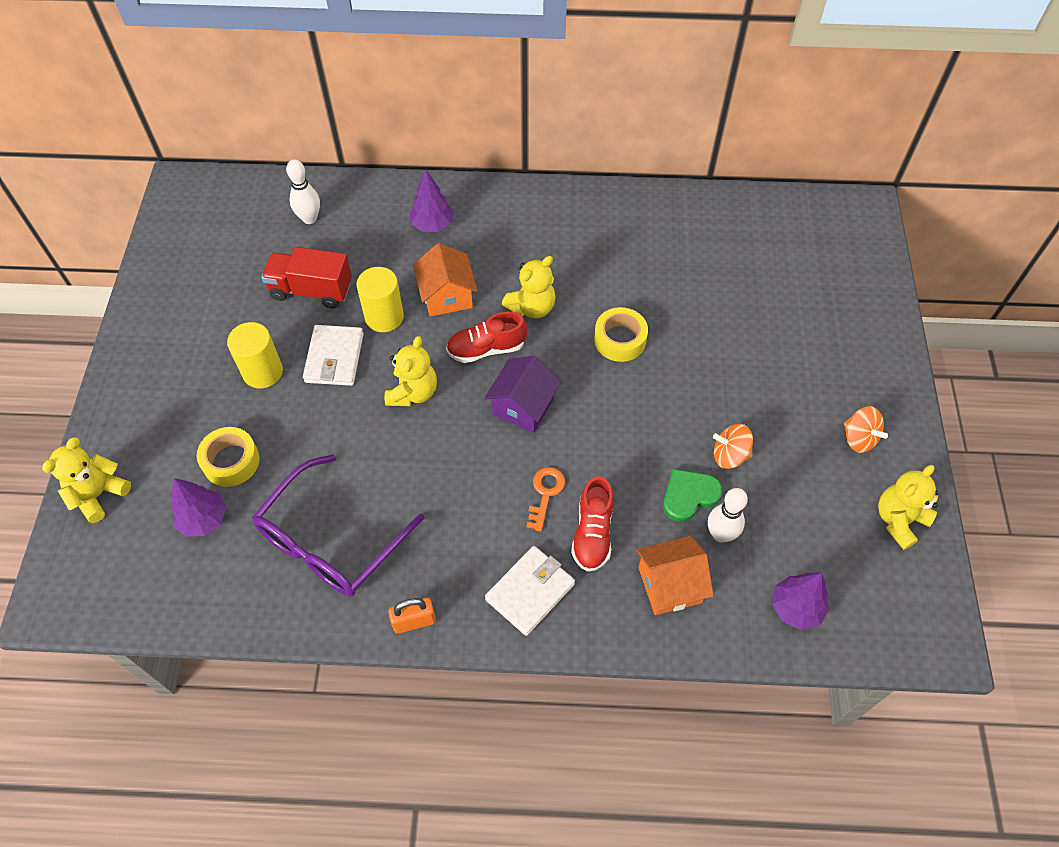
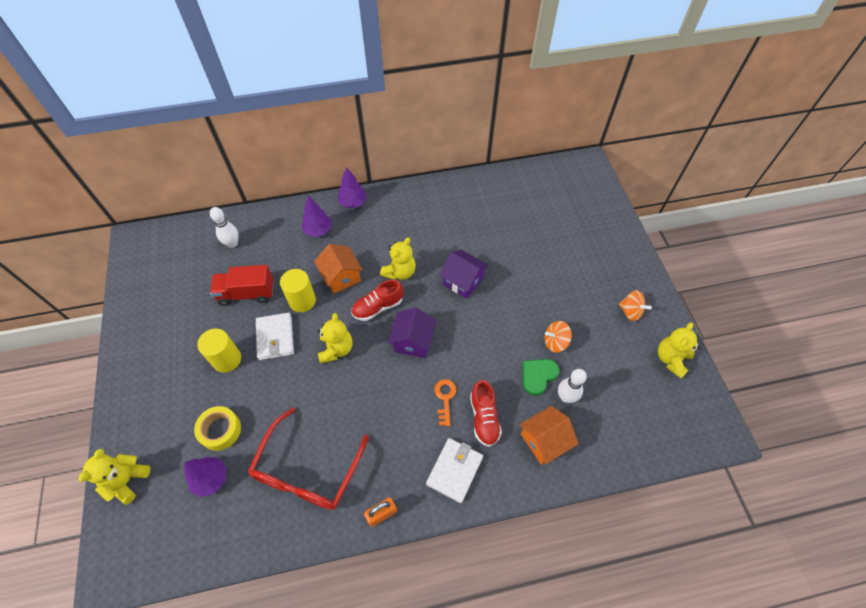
camera: 15 degrees left, 0 degrees up
purple glasses [252,454,424,596] -> red glasses [248,408,369,510]
yellow tape [594,307,648,362] -> purple house [440,250,489,299]
purple tree [772,573,829,630] -> purple tree moved to [338,167,367,209]

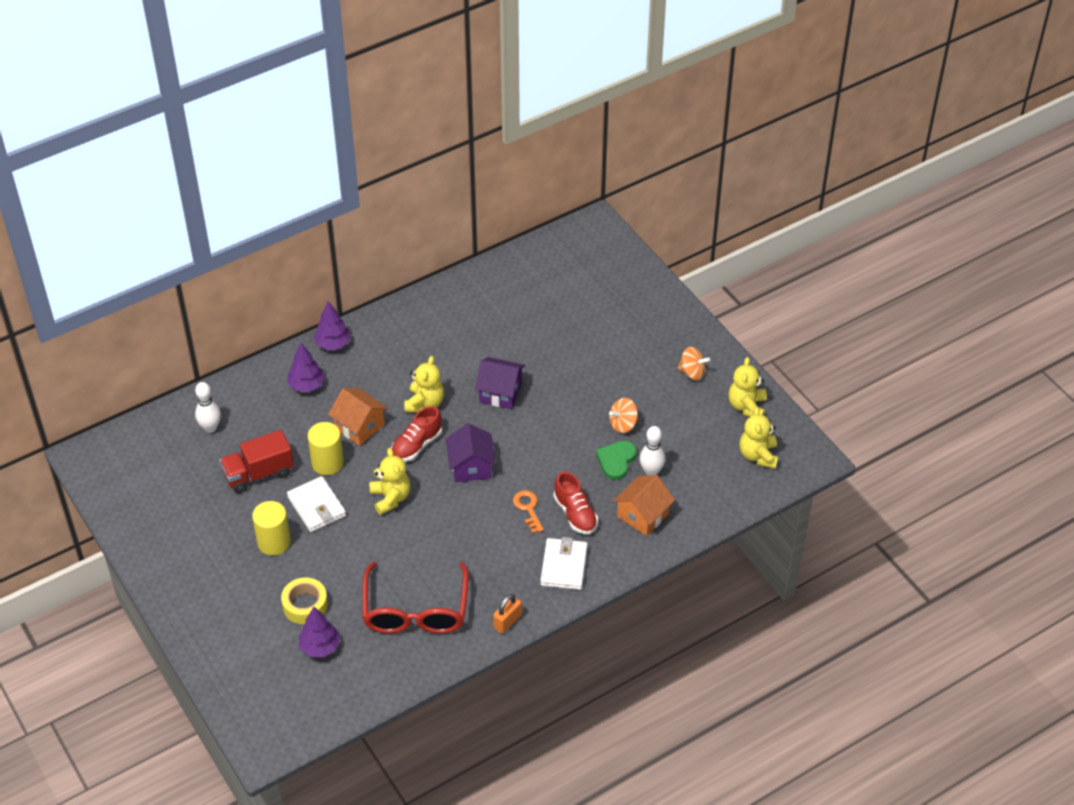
camera: 20 degrees left, 10 degrees down
yellow teddy bear [79,449,150,505] -> yellow teddy bear moved to [739,407,778,469]

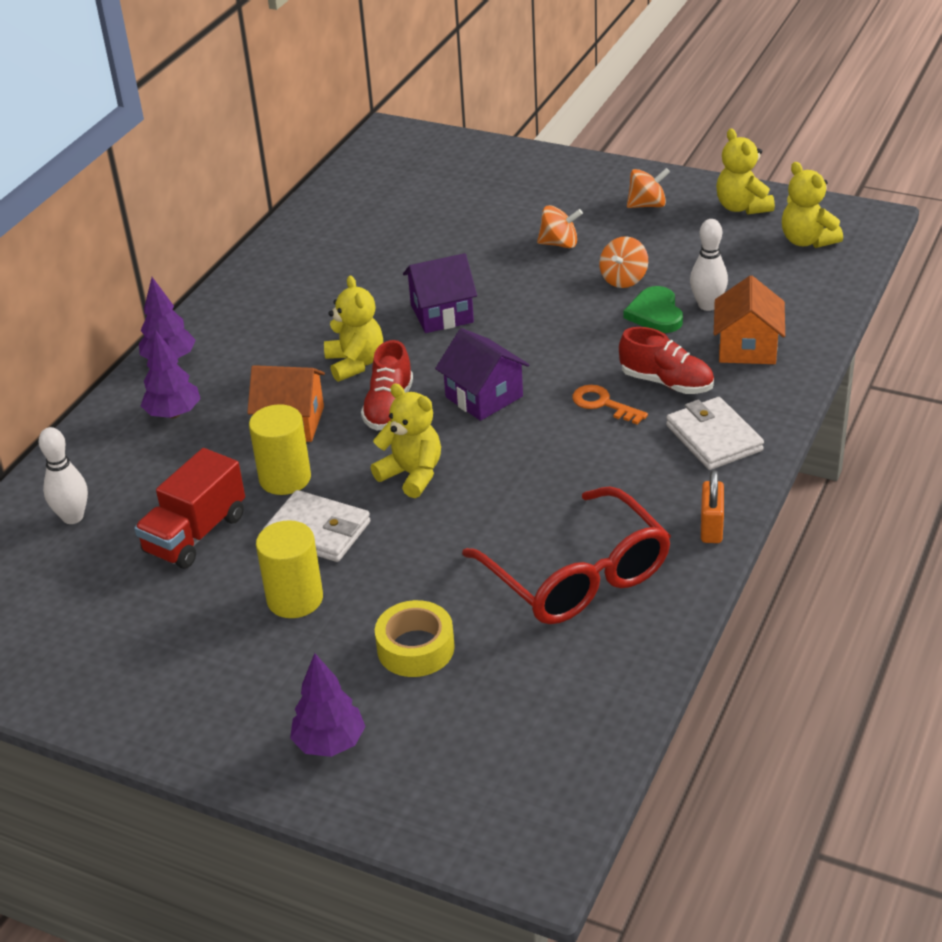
camera: 30 degrees left, 10 degrees down
purple tree [299,607,340,657] -> purple tree moved to [290,653,366,757]
none -> orange spinning top [537,205,583,248]

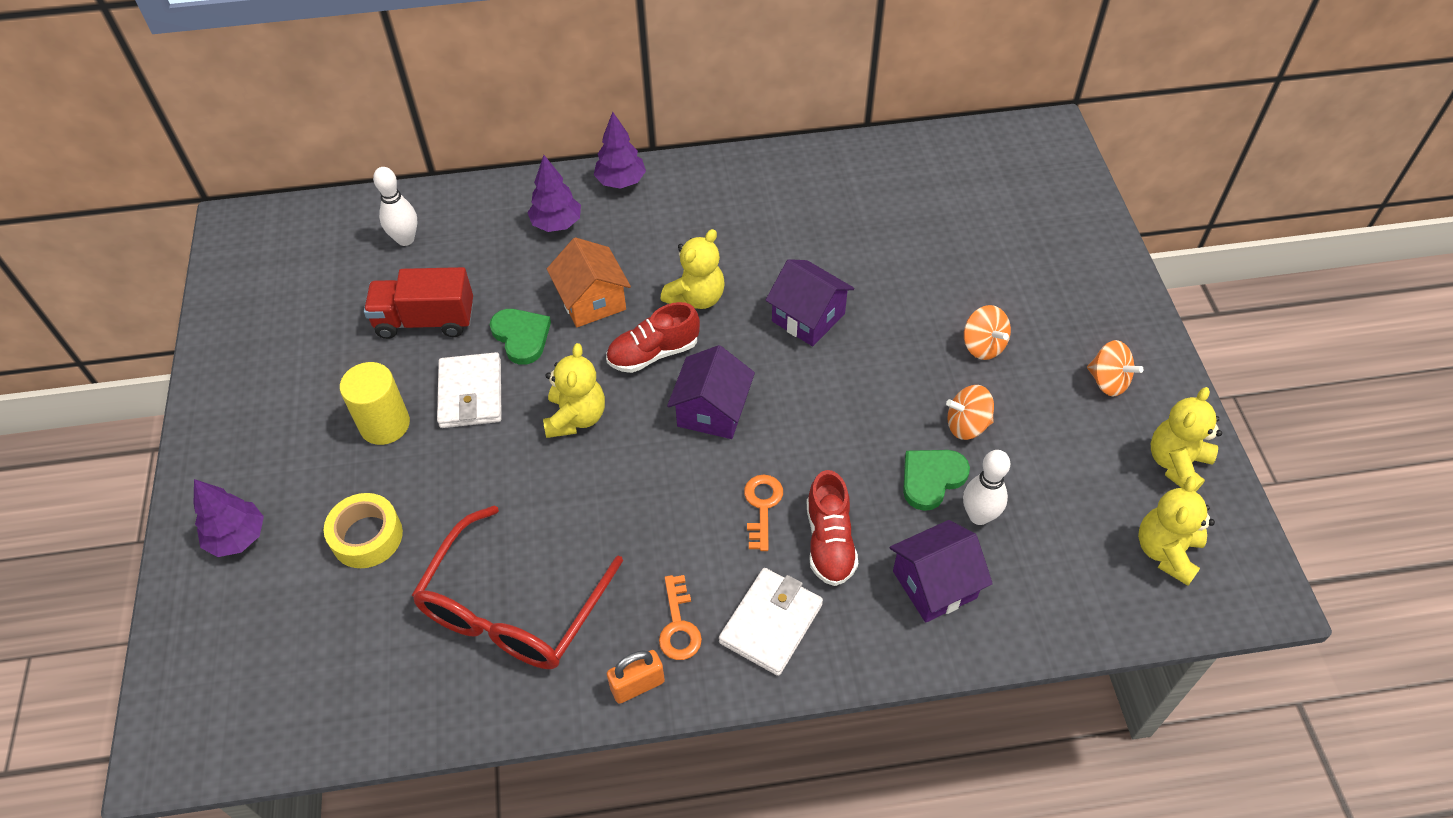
camera: 55 degrees right, 15 degrees up
yellow cylinder [249,404,311,495] -> green heart [490,309,551,365]
orange house [714,275,785,364] -> purple house [890,520,993,623]
none -> orange key [659,575,702,660]

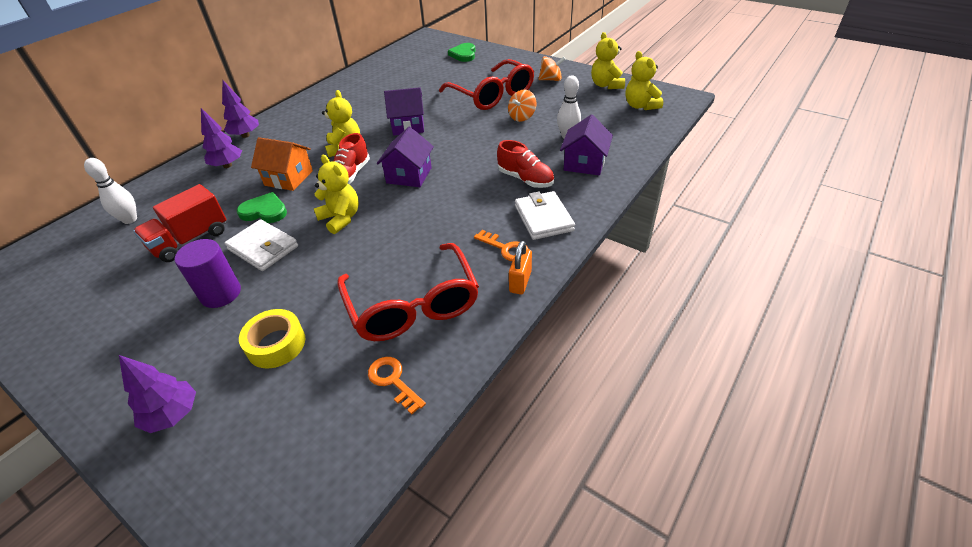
camera: 45 degrees left, 10 degrees down
yellow cylinder [340,362,410,445] -> purple cylinder [174,239,241,308]
purple house [667,345,755,439] -> purple house turned 45 degrees clockwise [377,127,434,187]
orange key [744,474,783,551] -> orange key moved to [368,357,426,415]
green heart [903,450,970,511] -> green heart moved to [448,43,475,62]
orange spinning top [964,305,1011,360] -> red glasses [439,59,534,110]

